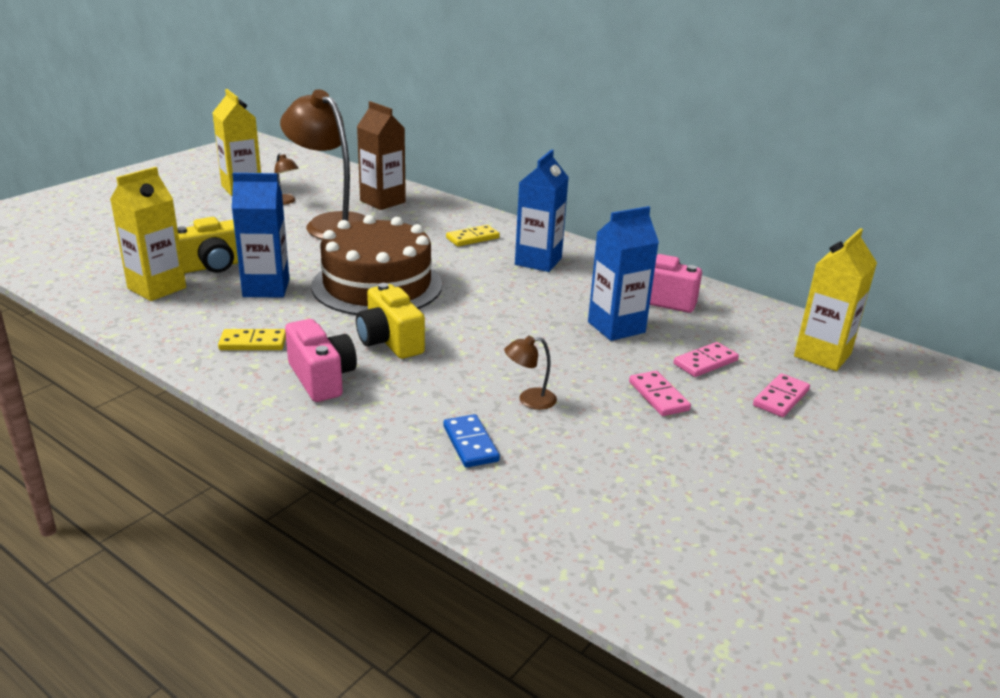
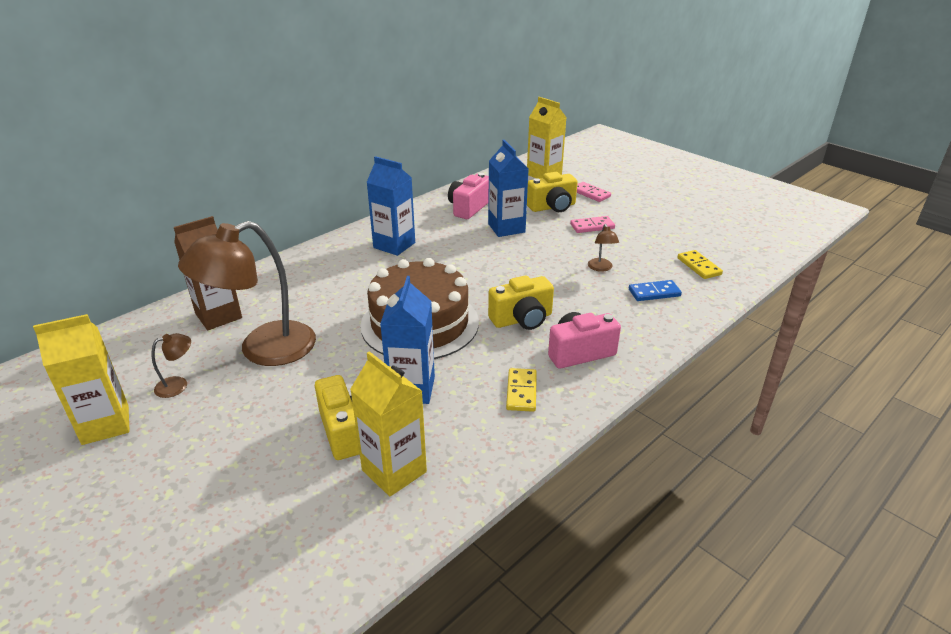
camera: 80 degrees left, 5 degrees up
yellow domino [446,225,500,247] -> yellow domino moved to [677,250,723,279]
pink domino [674,342,739,377] -> yellow camera [527,172,578,212]

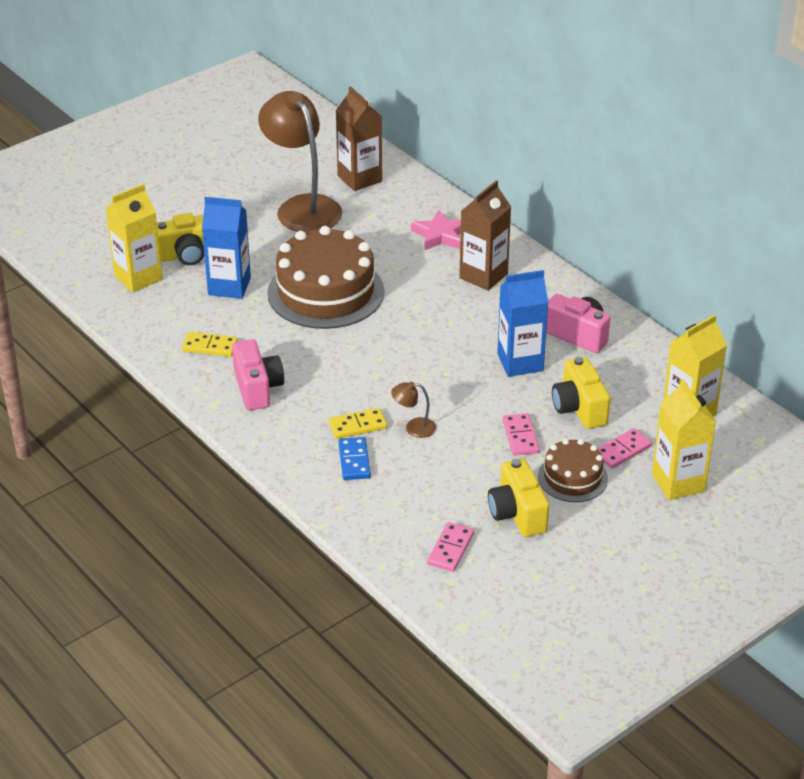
camera: 95 degrees right, 5 degrees up
yellow carton [33,314,130,445] -> yellow carton moved to [652,379,716,500]
brown lamp [152,333,191,398] -> none
blue carton [366,156,415,256] -> brown carton [459,180,511,291]
yellow camera [488,275,554,330] -> yellow camera moved to [488,458,549,537]
yellow domino [677,250,723,279] -> yellow domino moved to [328,408,387,439]
none -> pink star [411,210,461,251]
none -> pink domino [427,522,474,572]
none -> brown cake [538,439,608,502]

